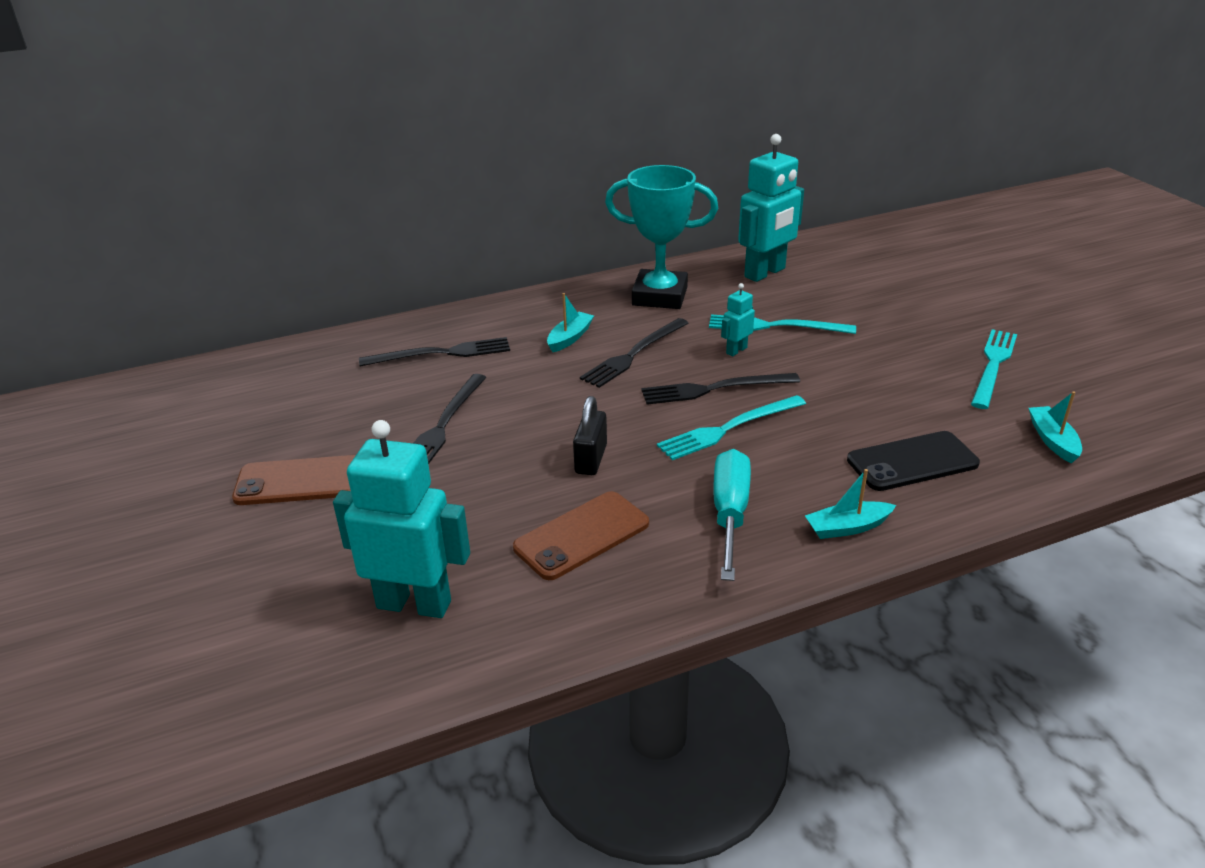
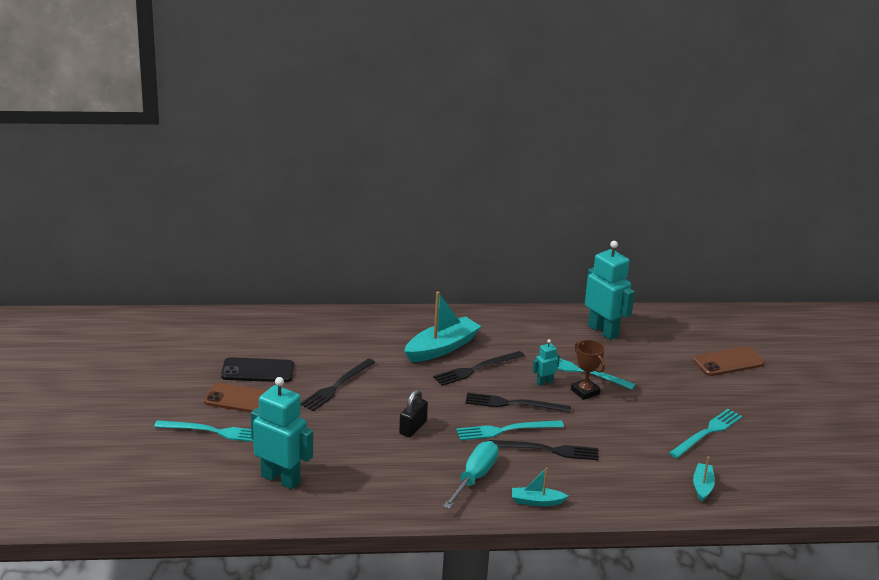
camera: 15 degrees right, 5 degrees down
black fork [359,337,510,367] -> black fork moved to [489,440,598,460]
brown phone [513,491,649,580] -> brown phone moved to [693,346,765,376]
turquoise boat [547,293,594,352] -> turquoise boat [404,291,481,362], size x1.89
turquoise trophy [605,165,718,309] -> none
turquoise robot [738,134,804,282] -> turquoise robot turned 105 degrees counterclockwise [585,241,635,340]
black phone [847,431,980,491] -> black phone moved to [221,357,294,382]
none -> turquoise fork [154,420,254,442]
none -> brown trophy [571,340,605,400]

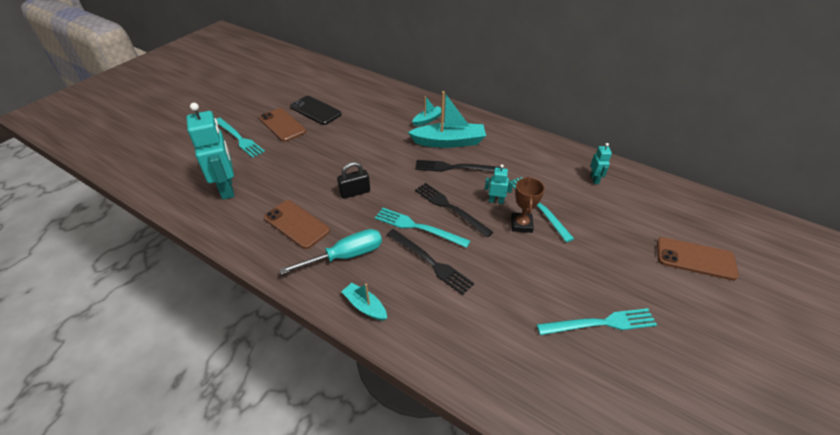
camera: 40 degrees right, 15 degrees up
black fork [300,358,376,411] -> none
turquoise robot [585,241,635,340] -> turquoise robot [590,143,612,184], size x0.47
turquoise boat [693,457,715,502] -> turquoise boat moved to [412,96,441,126]
none -> brown phone [264,200,330,249]

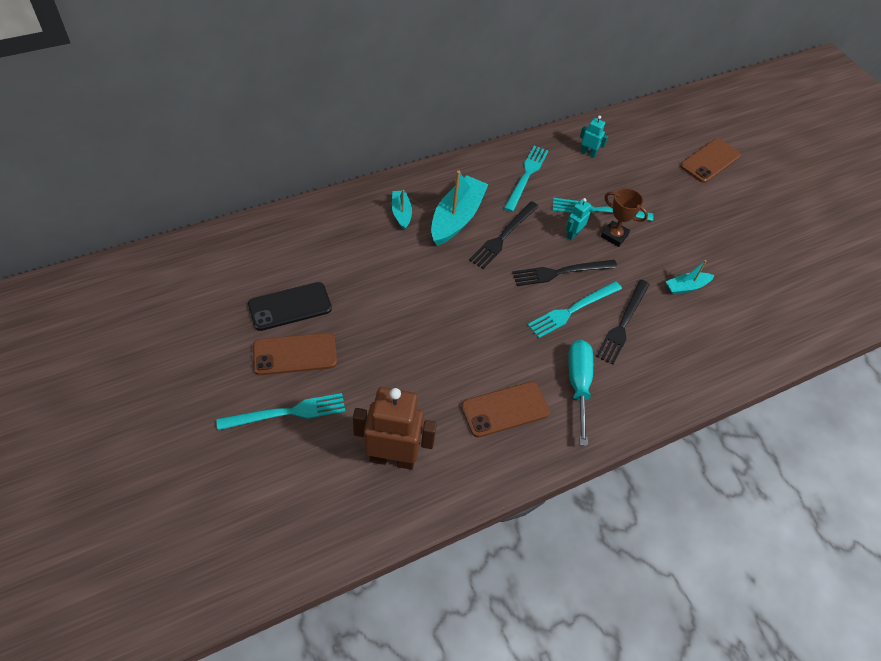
camera: 65 degrees left, 10 degrees up
turquoise robot [186,103,234,200] -> brown robot [353,387,437,470]
black padlock [337,162,370,199] -> none
turquoise boat [341,283,387,321] -> turquoise boat moved to [666,260,715,294]
black fork [387,229,474,295] -> black fork turned 135 degrees clockwise [596,280,650,365]
turquoise fork [537,308,657,335] -> turquoise fork moved to [504,146,548,212]

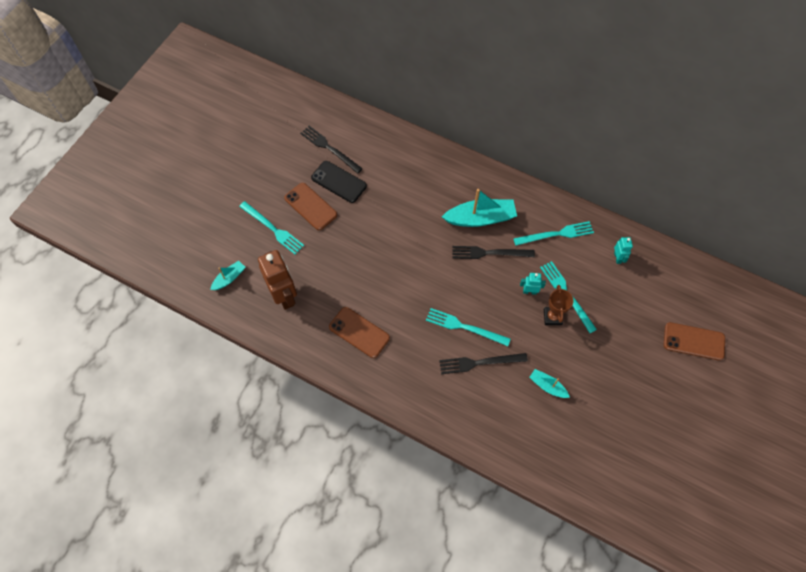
camera: 60 degrees right, 10 degrees up
turquoise boat [392,190,412,230] -> turquoise boat moved to [210,261,245,290]
black fork [512,260,618,286] -> black fork moved to [300,126,363,174]
turquoise screwdriver [568,340,593,446] -> none

